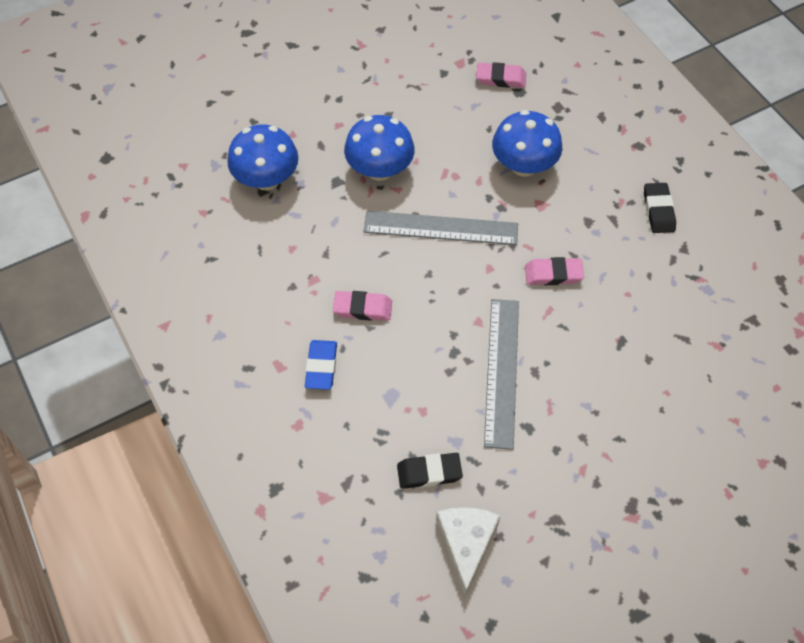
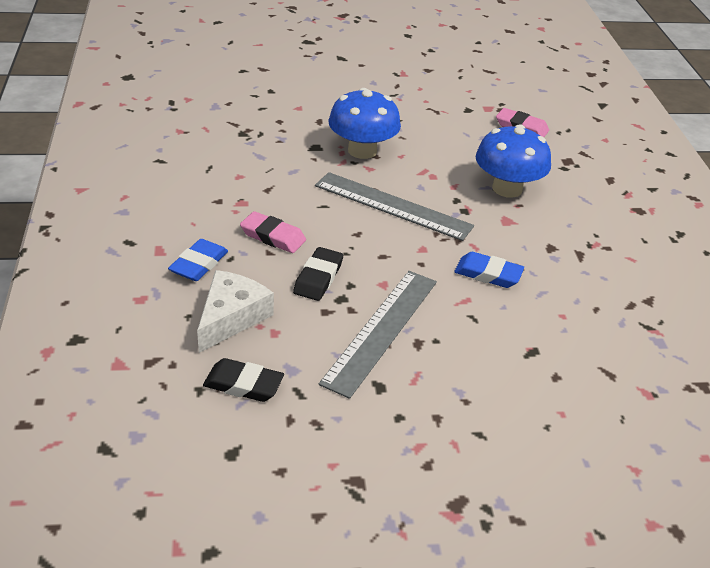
camera: 20 degrees right, 20 degrees down
blue mushroom [227,124,298,190] -> none
white cheese [436,507,501,597] -> white cheese moved to [197,270,274,353]
pink eraser [525,257,584,285] -> blue eraser [454,252,524,288]
black eraser [644,183,676,233] -> black eraser moved to [293,247,343,301]

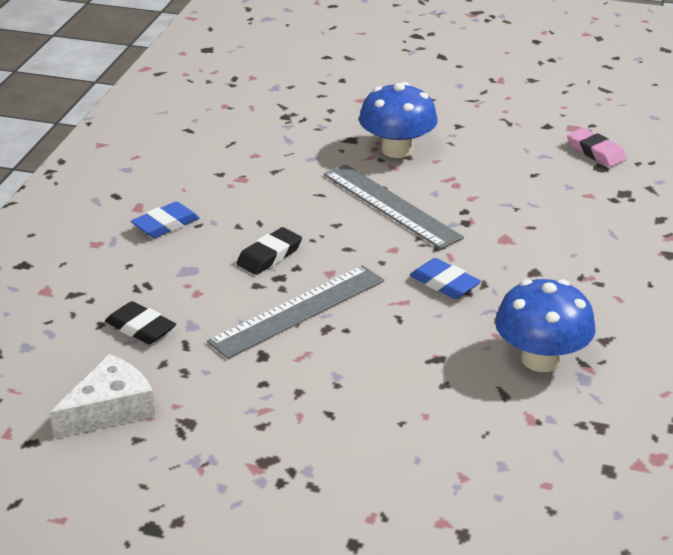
camera: 25 degrees right, 5 degrees down
white cheese [197,270,274,353] -> white cheese moved to [50,354,155,439]
pink eraser [240,211,306,253] -> none
blue mushroom [476,124,551,198] -> blue mushroom moved to [495,279,595,372]

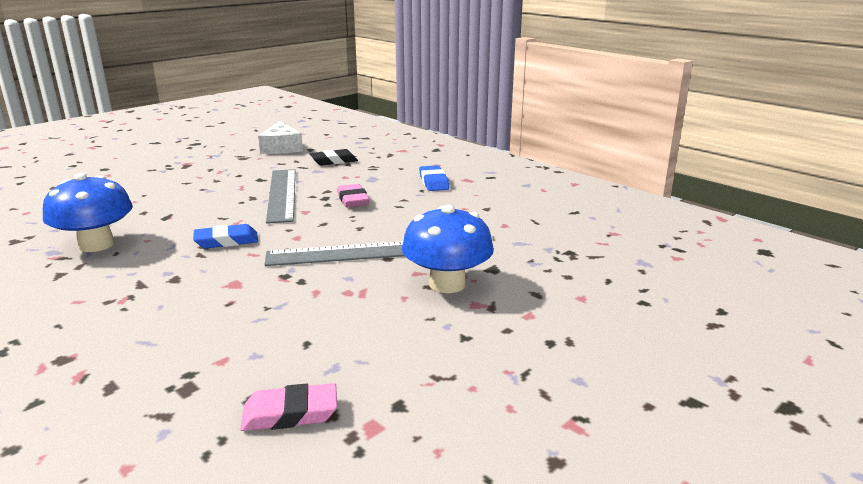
camera: 120 degrees right, 10 degrees down
black eraser [236,227,302,275] -> pink eraser [337,184,370,207]

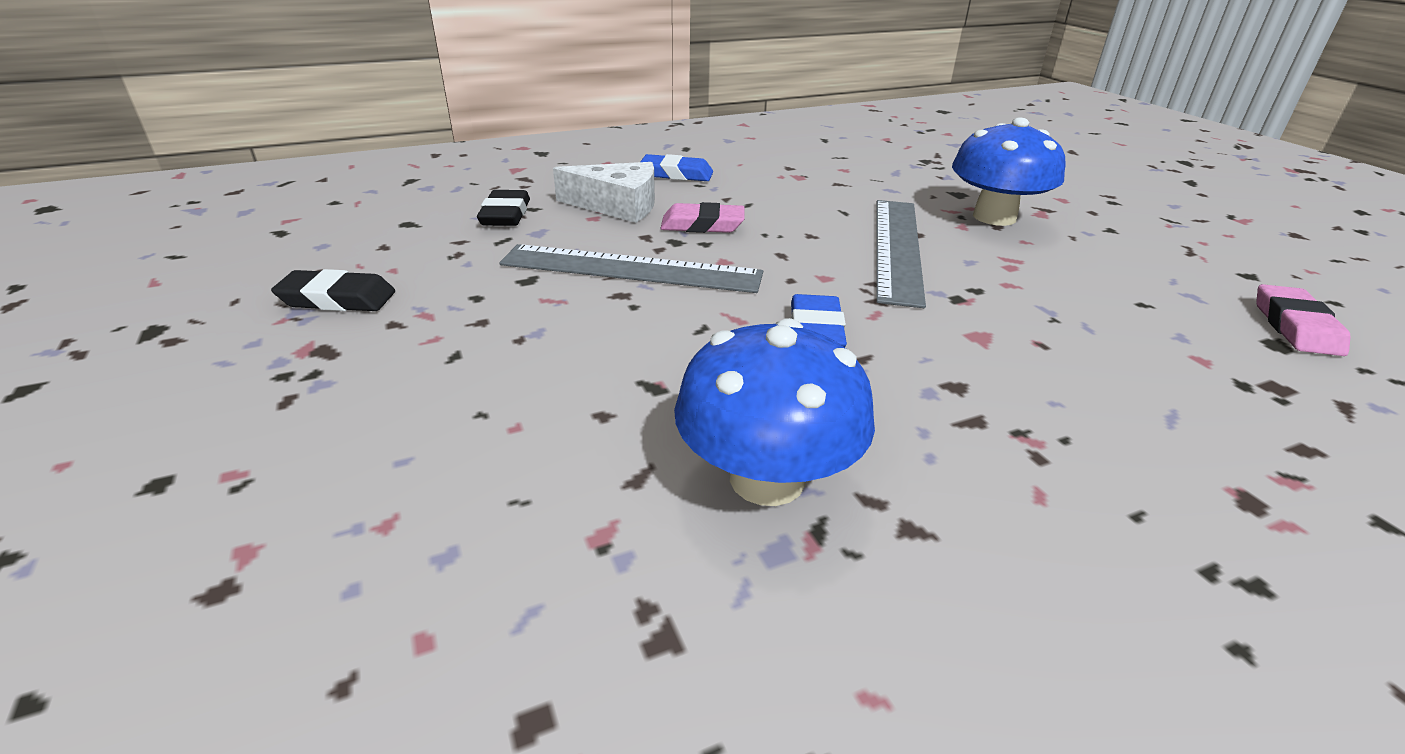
camera: 70 degrees left, 10 degrees up
white cheese [258,121,303,154] -> white cheese moved to [553,162,655,223]
none -> black eraser [271,269,395,311]

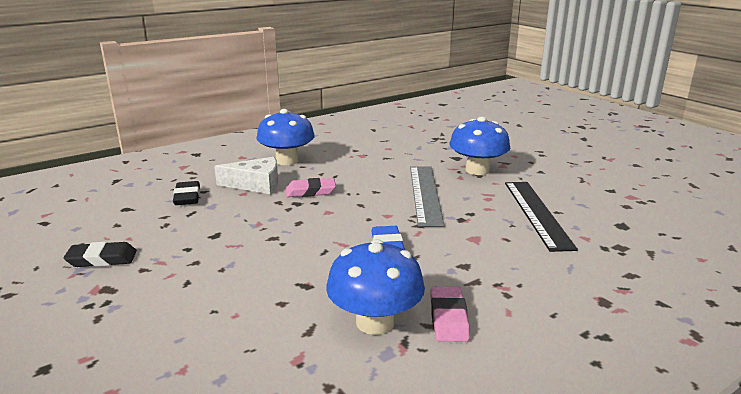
camera: 10 degrees left, 10 degrees down
grey ruler [499,244,763,293] -> none
blue eraser [640,154,713,181] -> blue mushroom [256,109,315,165]
pink eraser [1256,284,1351,356] -> pink eraser moved to [431,287,470,342]
none -> black ruler [505,182,578,252]

